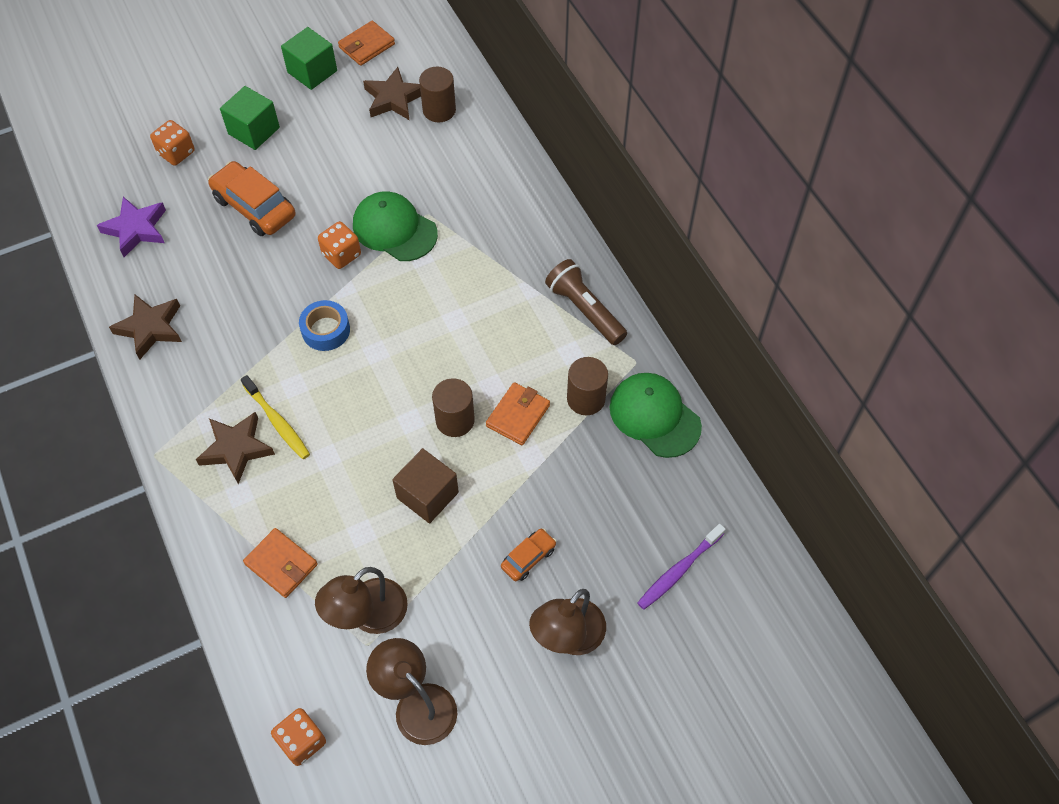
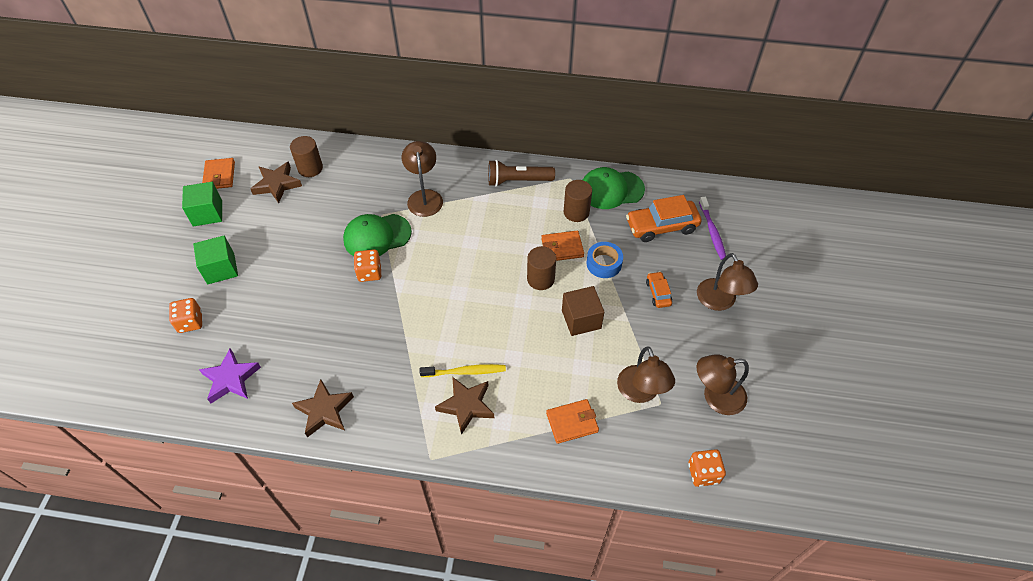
camera: 55 degrees left, 5 degrees down
orange car [208,161,295,236] -> orange car moved to [626,195,702,242]
blue tape [299,300,350,351] -> blue tape moved to [586,242,623,278]
orange wallet [486,382,550,445] -> orange wallet turned 75 degrees counterclockwise [541,231,584,261]
none -> brown lamp [402,141,443,217]

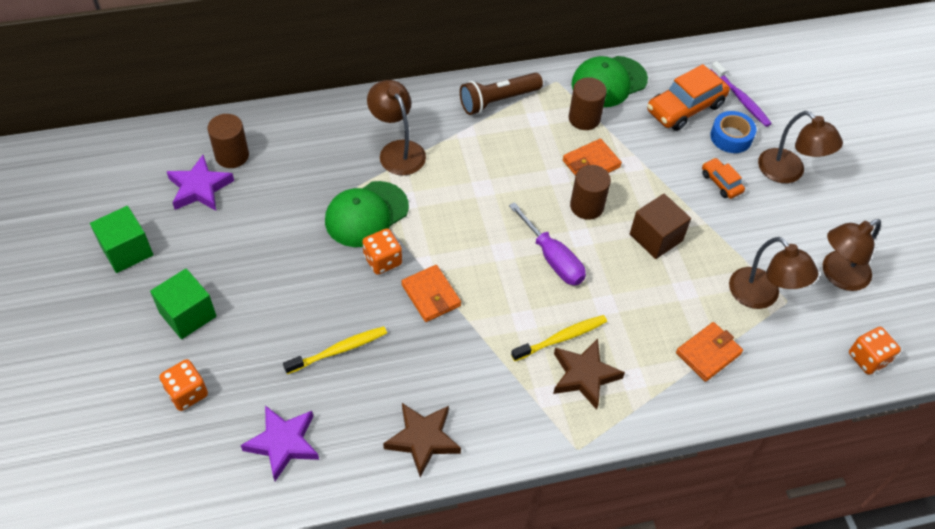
camera: 25 degrees left, 0 degrees up
orange wallet [202,158,235,189] -> orange wallet moved to [401,265,461,322]
brown star [251,161,302,203] -> purple star [166,155,234,211]
blue tape [586,242,623,278] -> blue tape moved to [710,111,756,153]
none -> yellow toothbrush [283,326,387,374]
none -> purple screwdriver [509,202,586,285]

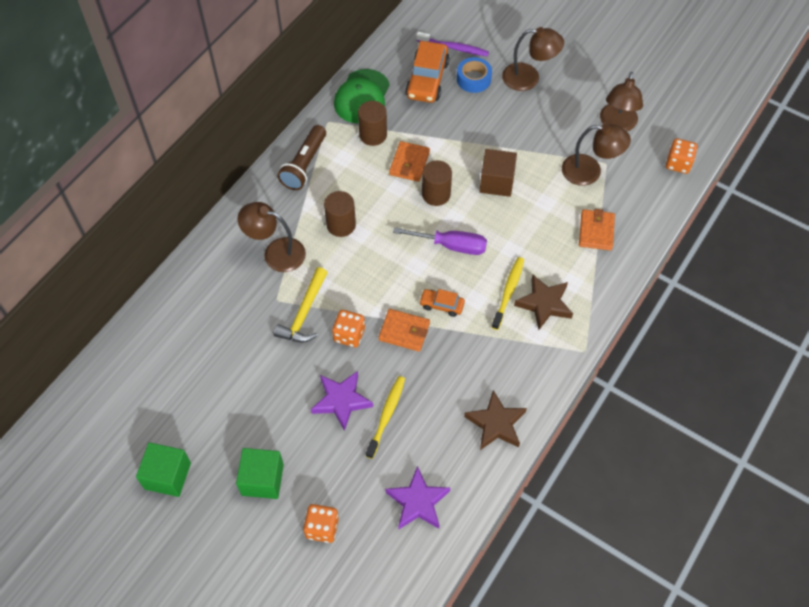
camera: 40 degrees left, 5 degrees up
purple star [166,155,234,211] -> purple star moved to [311,371,373,431]
brown cylinder [207,114,249,168] -> brown cylinder moved to [324,191,356,237]
green cap [325,181,409,247] -> yellow hammer [274,267,328,342]
orange car [702,158,745,199] -> orange car moved to [419,289,465,317]

